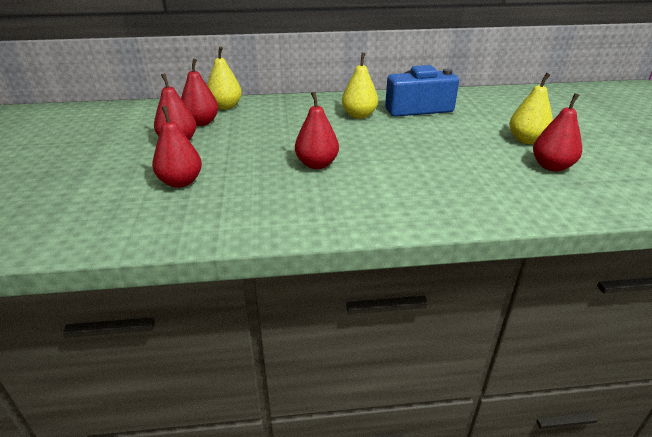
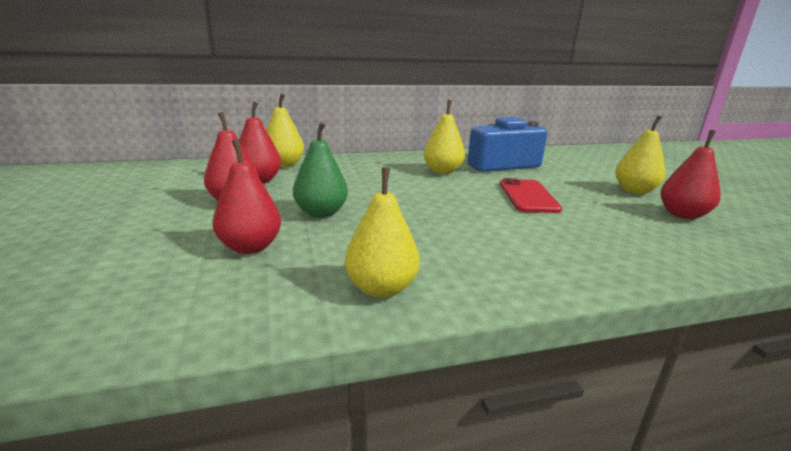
camera: 10 degrees left, 10 degrees down
red pear [295,91,339,169] -> none
none -> green pear [293,122,348,218]
none -> yellow pear [345,168,420,298]
none -> red phone [500,178,562,213]

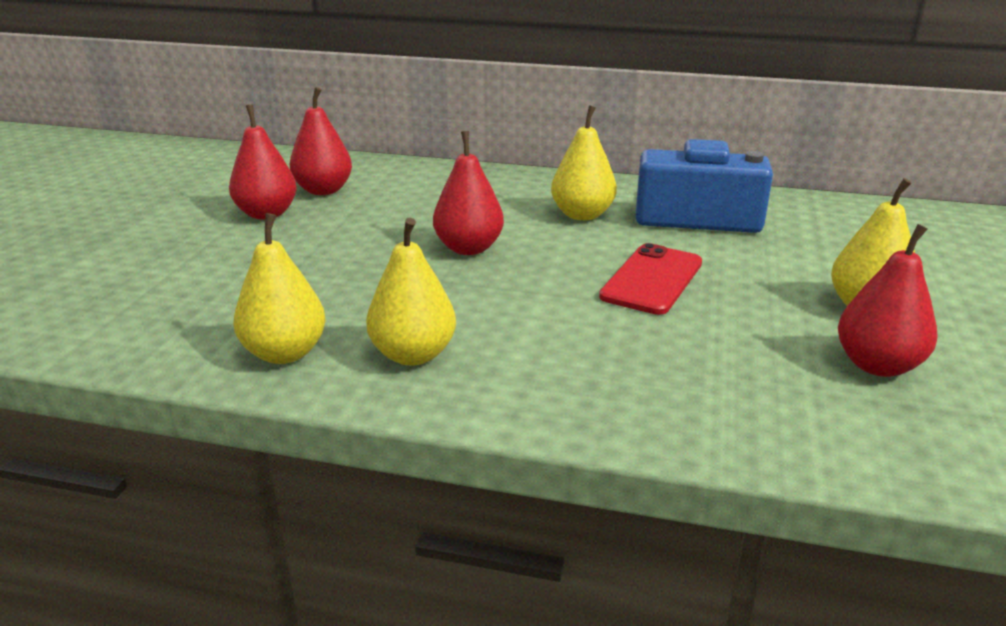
camera: 30 degrees right, 5 degrees up
red pear [213,140,281,254] -> red pear moved to [433,131,504,255]
yellow pear [266,93,304,168] -> yellow pear moved to [366,218,456,366]
green pear [293,122,348,218] -> none

